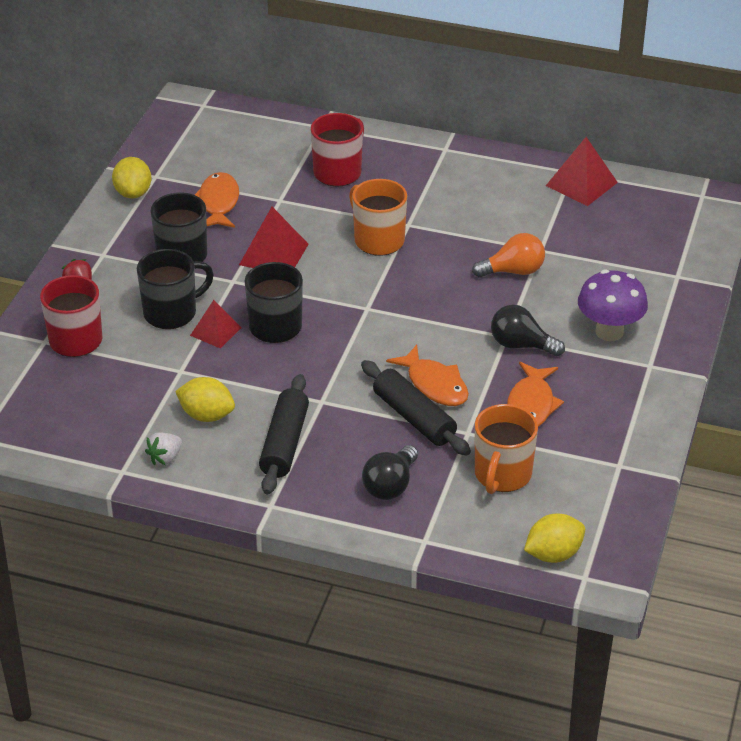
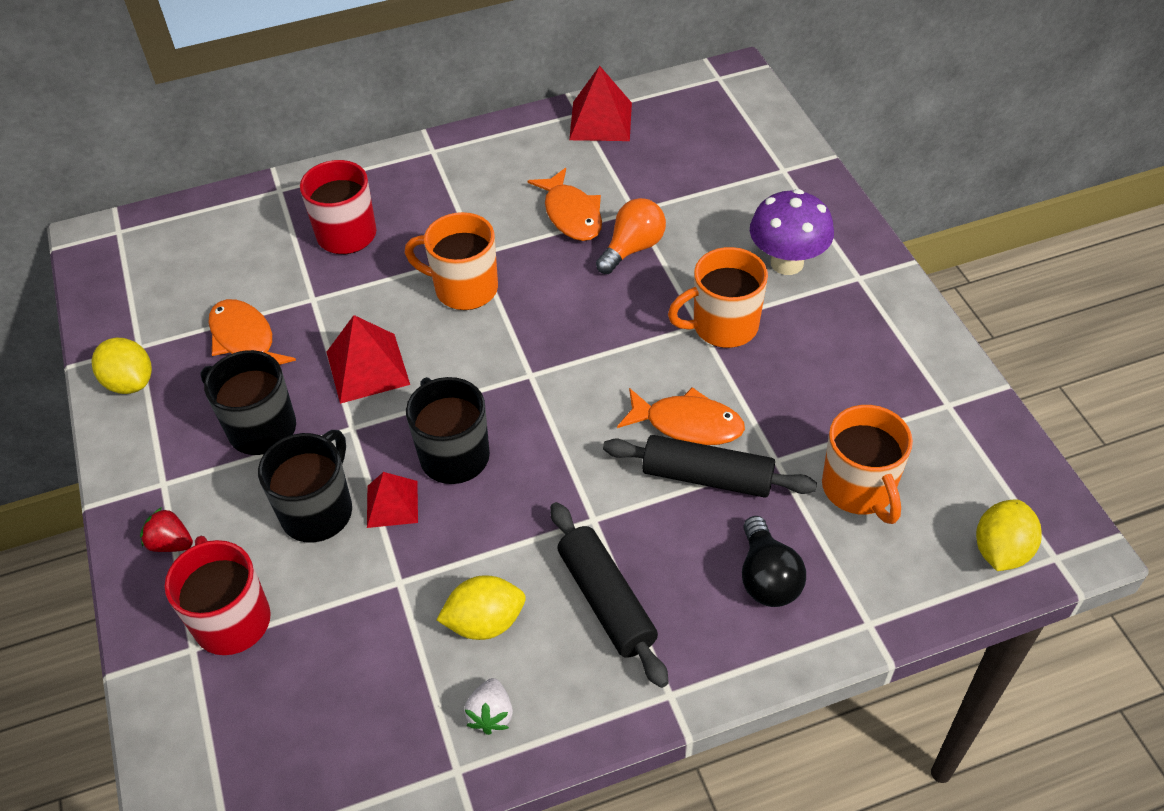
camera: 35 degrees left, 10 degrees up
black light bulb [491,305,565,356] -> orange mug [668,247,768,348]
orange fish [507,362,564,427] -> orange fish moved to [528,168,602,241]

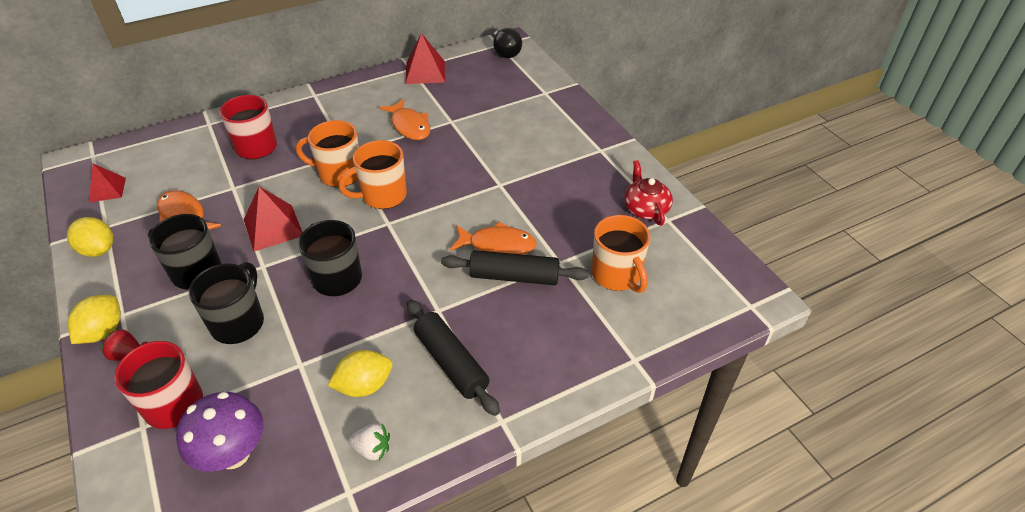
camera: 10 degrees left, 5 degrees down
red pyramid [367,472,418,528] -> red pyramid moved to [89,164,126,202]
white strawberry [464,678,513,735] -> white strawberry turned 75 degrees counterclockwise [348,423,390,461]
orange light bulb [596,198,666,274] -> none
orange mug [668,247,768,348] -> orange mug moved to [339,140,407,209]
black light bulb [742,516,806,607] -> black light bulb moved to [493,28,522,58]
purple mushroom [750,189,834,275] -> purple mushroom moved to [176,392,263,471]
yellow lemon [976,499,1042,571] -> yellow lemon moved to [67,295,121,344]
none -> red teapot [624,160,673,226]

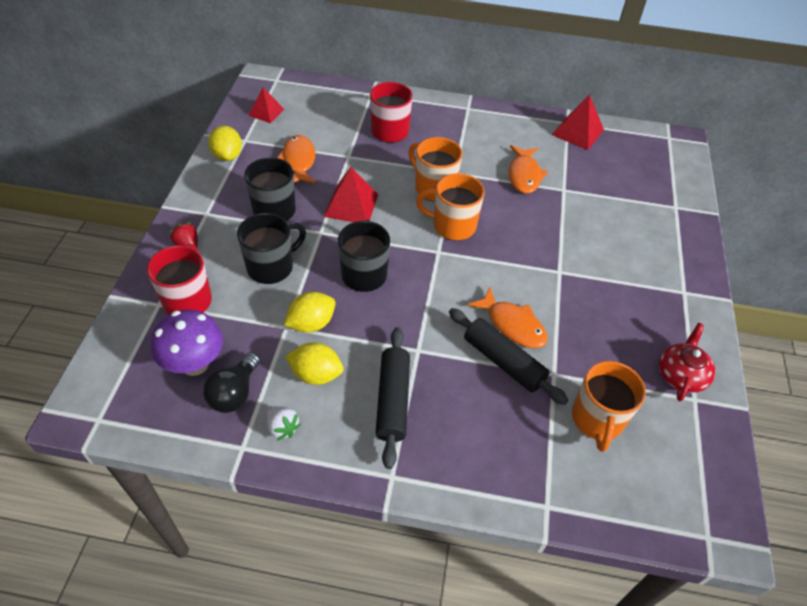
camera: 35 degrees right, 5 degrees up
yellow lemon [67,295,121,344] -> yellow lemon moved to [284,292,335,333]
black light bulb [493,28,522,58] -> black light bulb moved to [203,352,260,413]

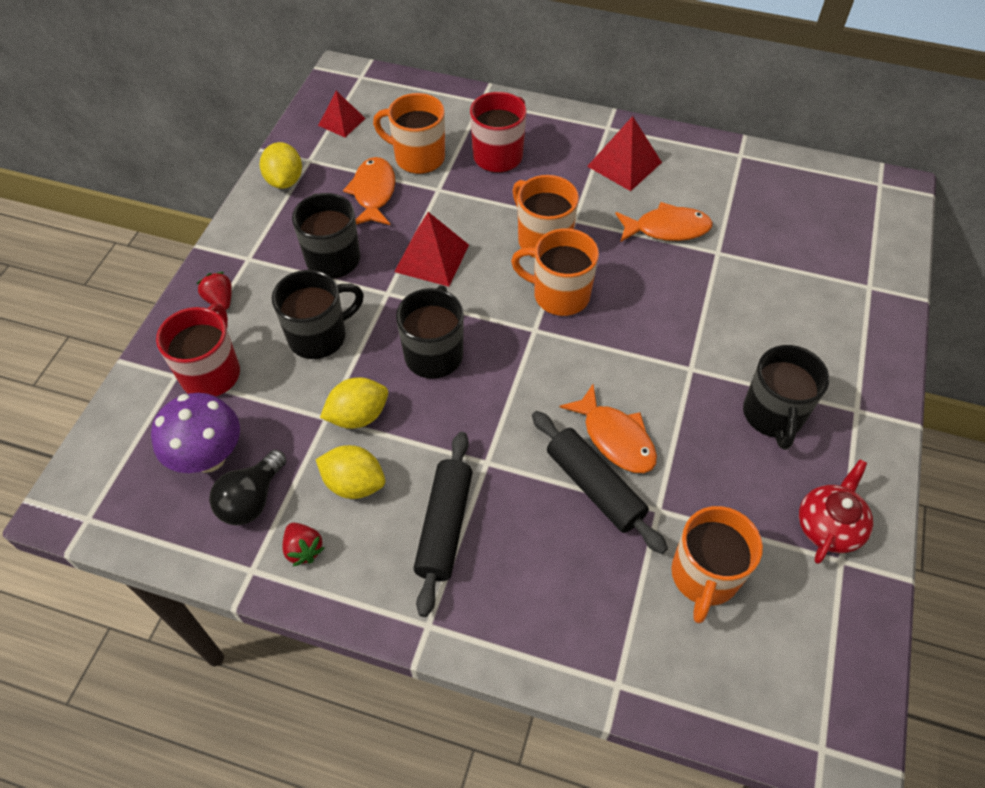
camera: 10 degrees right, 5 degrees up
white strawberry [267,406,301,441] -> red strawberry [282,523,324,566]
orange fish [509,145,548,194] -> orange fish turned 105 degrees counterclockwise [615,202,713,242]
red pyramid [552,94,604,150] -> red pyramid moved to [587,116,662,191]
none -> orange mug [373,93,445,174]
none -> black mug [743,345,829,450]

